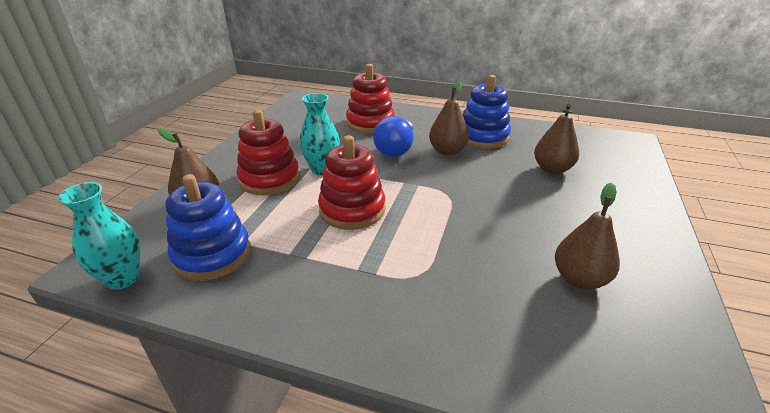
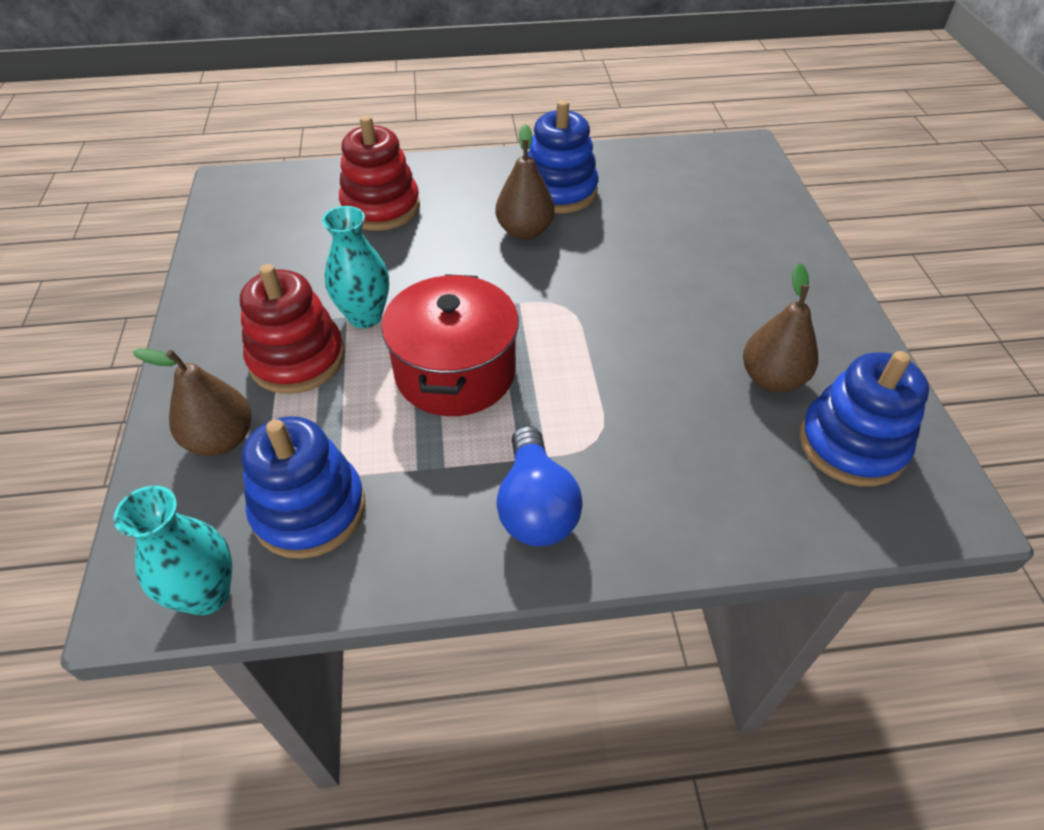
camera: 25 degrees left, 15 degrees up
red stacking toy [318,135,385,230] -> red pot [381,274,519,416]
blue light bulb [373,116,413,157] -> blue light bulb moved to [496,426,583,547]
brown pear [534,104,579,174] -> none
none -> blue stacking toy [799,351,929,487]

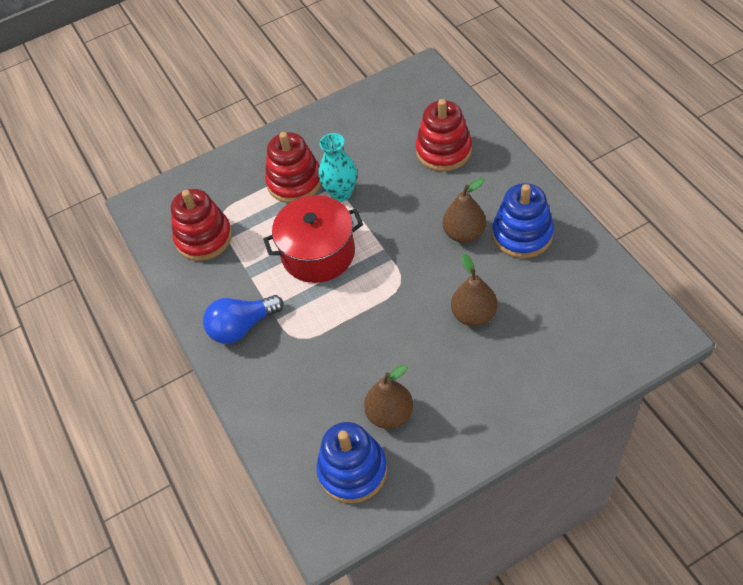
camera: 75 degrees right, 5 degrees up
turquoise vase [114,486,232,615] -> none
brown pear [133,348,252,456] -> brown pear moved to [451,253,498,326]
blue stacking toy [242,416,365,559] -> red stacking toy [171,189,232,261]

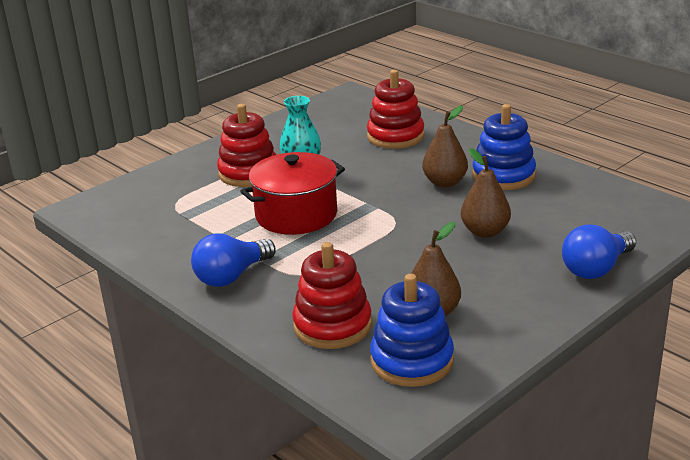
camera: 20 degrees left, 25 degrees down
red stacking toy [171,189,232,261] -> red stacking toy moved to [292,242,372,349]
none -> blue light bulb [562,224,636,279]

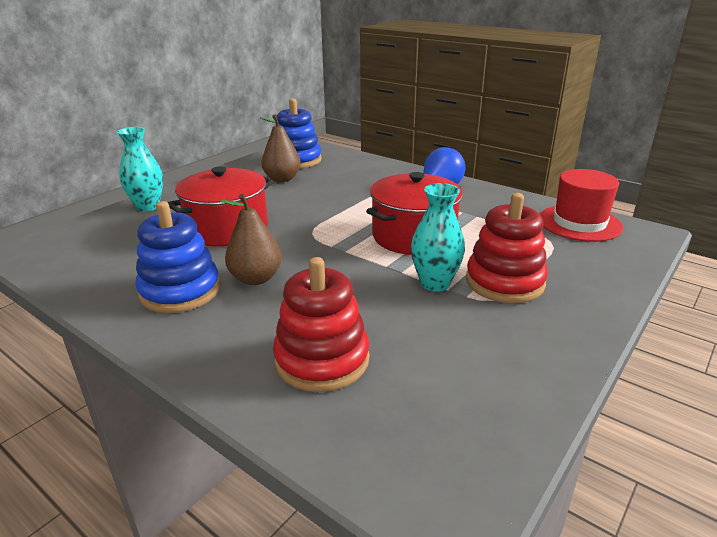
camera: 170 degrees right, 0 degrees up
red stacking toy [292,242,372,349] -> none
brown pear [461,148,511,238] -> red pot [168,166,273,247]
blue light bulb [562,224,636,279] -> turquoise vase [117,127,163,211]
none -> red hat [540,169,623,242]

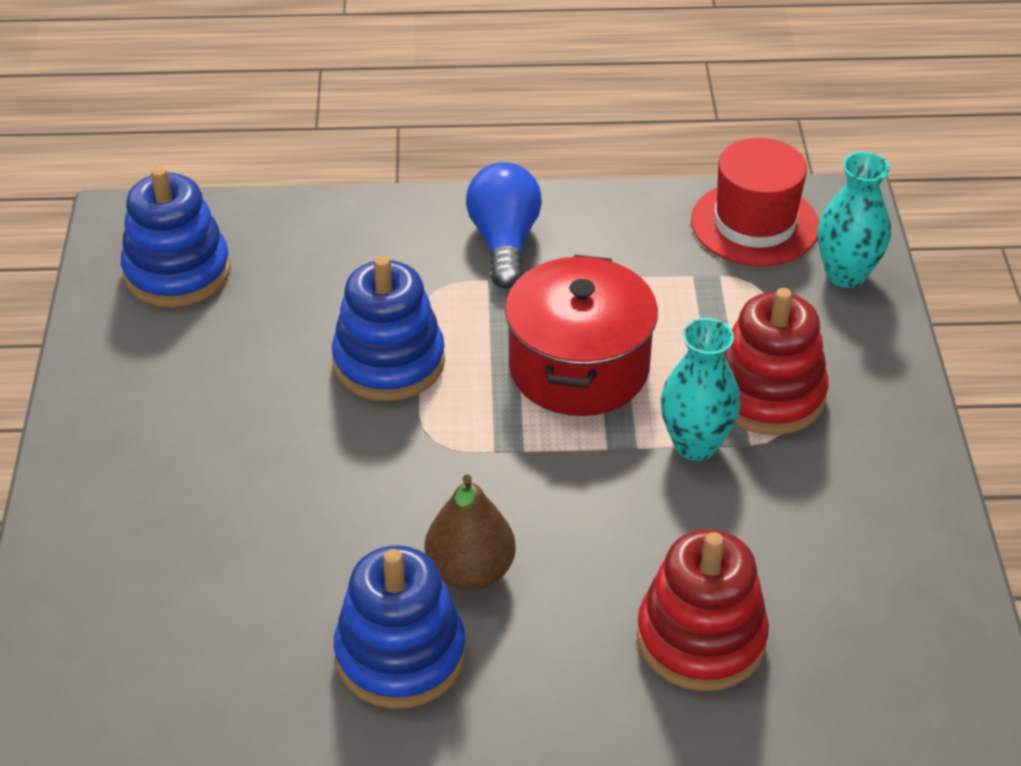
camera: 40 degrees left, 15 degrees up
turquoise vase [117,127,163,211] -> turquoise vase moved to [818,152,891,288]
red pot [168,166,273,247] -> none
brown pear [260,114,301,182] -> none
none -> blue stacking toy [332,256,445,401]

